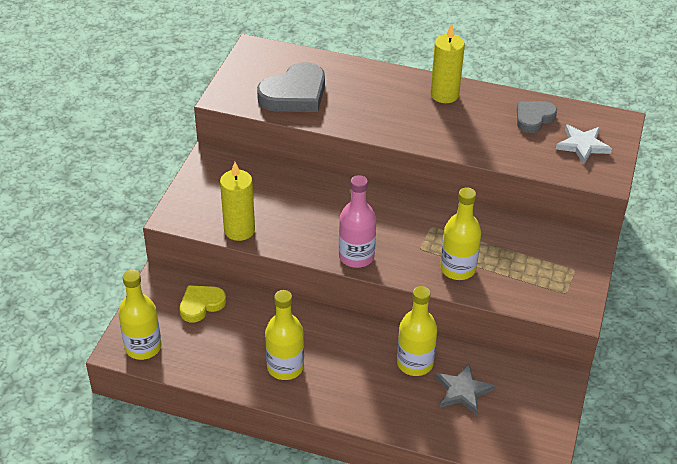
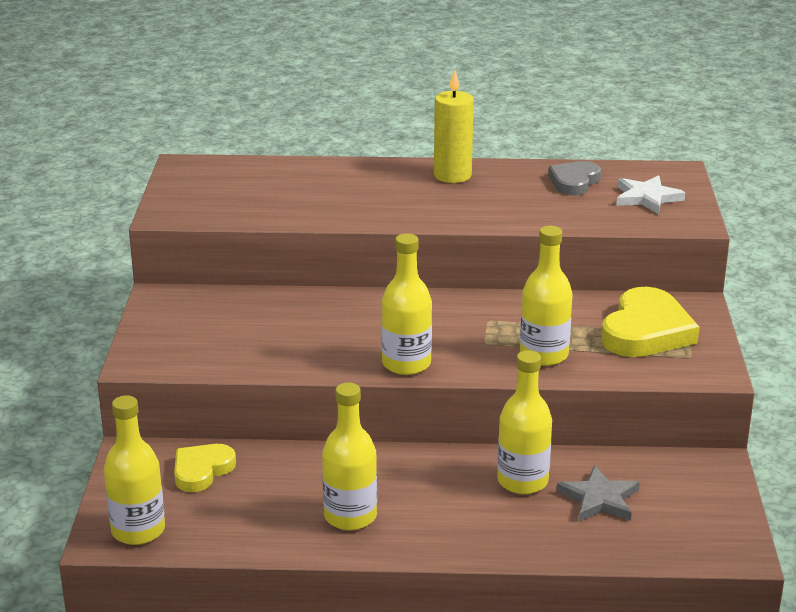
camera: 15 degrees left, 15 degrees down
yellow candle [220,162,255,241] -> none
grey heart [257,62,325,112] -> none
pink bottle [339,175,376,268] -> yellow bottle [381,233,432,375]
none -> yellow heart [601,287,699,357]

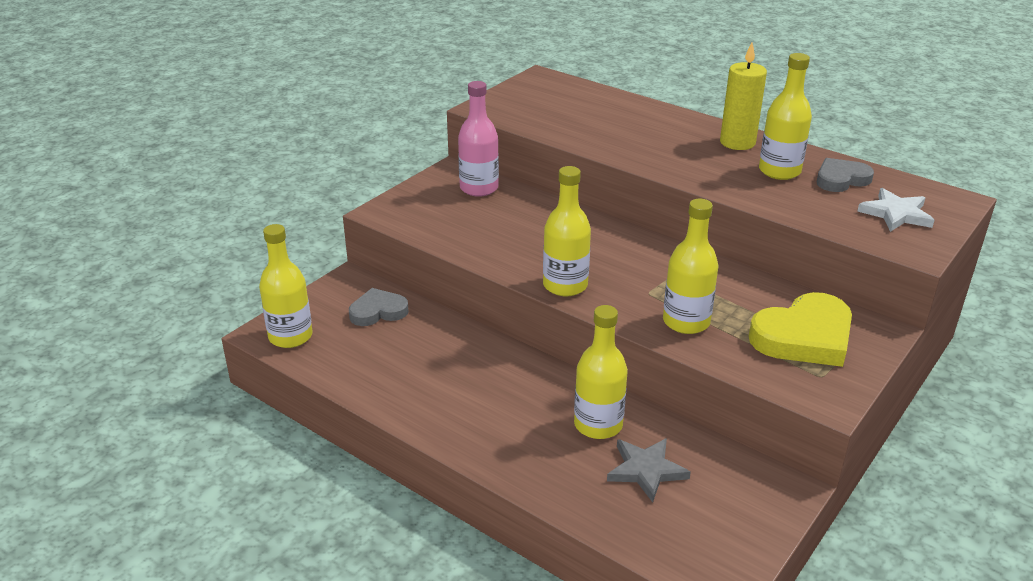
camera: 35 degrees right, 5 degrees up
yellow heart [174,444,236,492] -> grey heart [349,288,409,326]
yellow bottle [322,382,377,530] -> yellow bottle moved to [759,53,812,180]
none -> pink bottle [458,81,499,197]

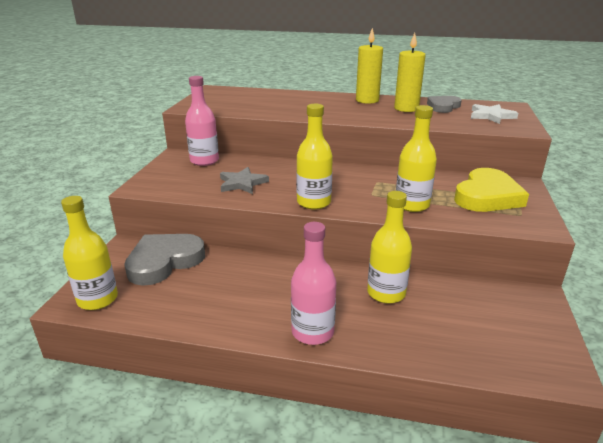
camera: 25 degrees left, 5 degrees down
grey heart [349,288,409,326] -> grey heart [124,234,205,286], size x1.64
grey star [607,438,691,502] -> grey star moved to [220,167,269,194]
yellow bottle [759,53,812,180] -> yellow candle [394,33,426,112]
none -> pink bottle [291,222,336,345]

